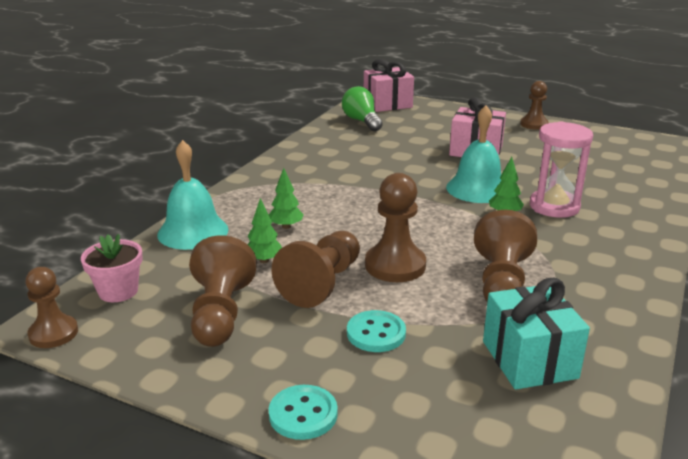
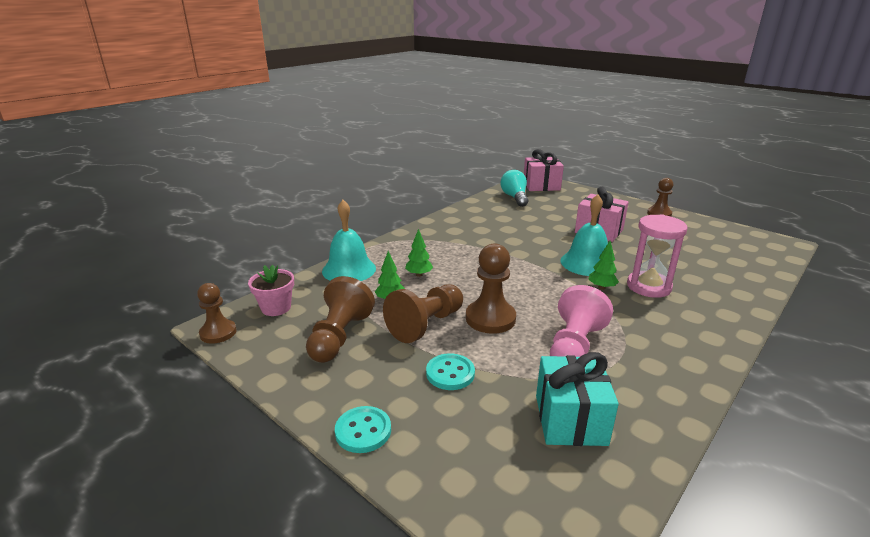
camera: 15 degrees right, 0 degrees up
green light bulb [342,86,383,131] -> turquoise light bulb [500,170,528,207]
brown pawn [474,210,537,302] -> pink pawn [550,285,613,357]

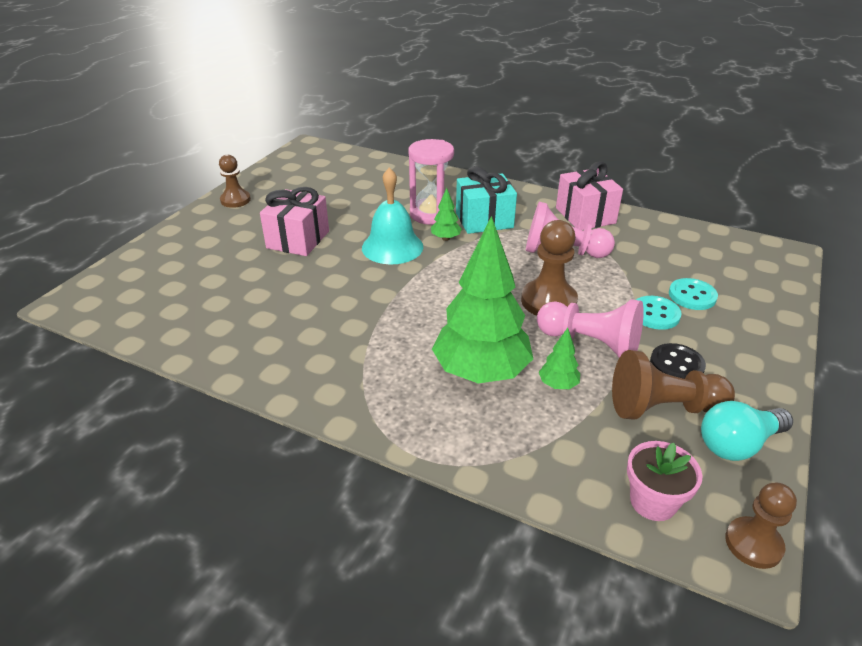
camera: 105 degrees left, 10 degrees up
turquoise bell [322,200,376,281] -> none
turquoise button [335,406,391,453] -> turquoise button moved to [669,278,718,310]
brown pawn [383,284,463,343] -> pink pawn [537,299,644,358]
green tree [405,229,433,277] -> green tree [432,216,533,383], size x2.43
turquoise light bulb [500,170,528,207] -> turquoise light bulb moved to [701,401,793,461]
pink gift [524,149,564,191] -> pink gift moved to [556,162,623,230]
turquoise gift [536,352,619,446] -> turquoise gift moved to [456,166,517,234]
none -> black button [650,343,706,379]

